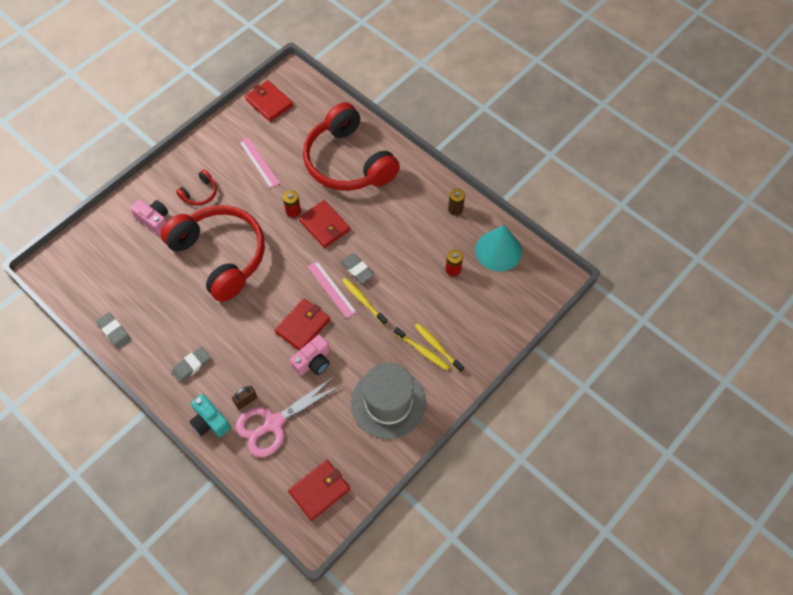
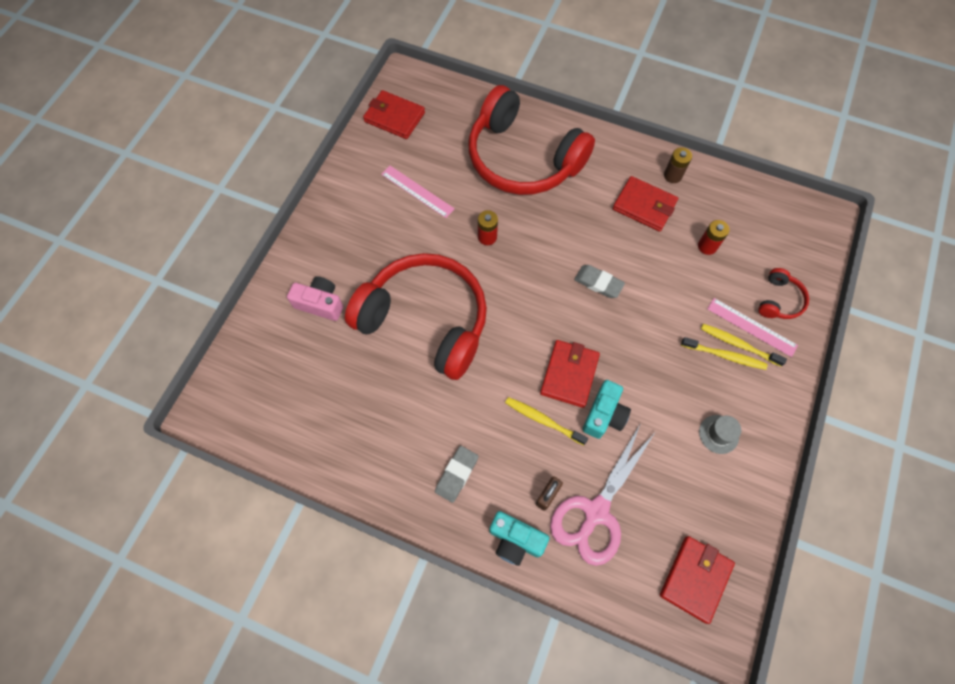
camera: 20 degrees left, 5 degrees up
grey eraser [96,312,132,349] -> none
red headphones [176,170,217,206] -> red headphones moved to [758,268,809,319]
pink camera [290,335,330,376] -> turquoise camera [582,380,631,439]
red wallet [299,200,350,248] -> red wallet moved to [613,176,678,232]
pink ruler [308,261,357,318] -> pink ruler moved to [707,298,798,357]
yellow toothbrush [342,278,387,325] -> yellow toothbrush moved to [505,397,588,445]
grey hat [351,363,426,439] -> grey hat [699,415,741,454], size x0.41
turquoise cone [475,225,522,271] -> none

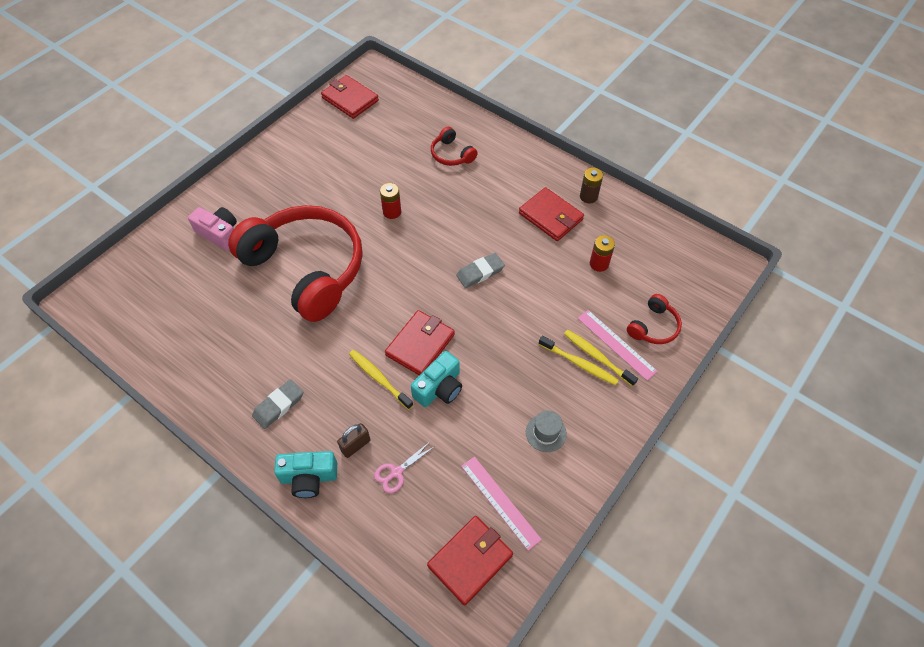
camera: 15 degrees right, 10 degrees down
pink ruler [381,166,455,218] -> pink ruler moved to [461,456,542,551]
red headphones [469,85,595,195] -> red headphones [431,127,478,166], size x0.40
turquoise camera [489,511,549,566] -> turquoise camera turned 45 degrees counterclockwise [274,451,337,498]
pink scissors [550,423,655,566] -> pink scissors [374,443,435,493], size x0.44
grey eraser [574,265,625,298] -> grey eraser turned 75 degrees counterclockwise [456,253,505,288]

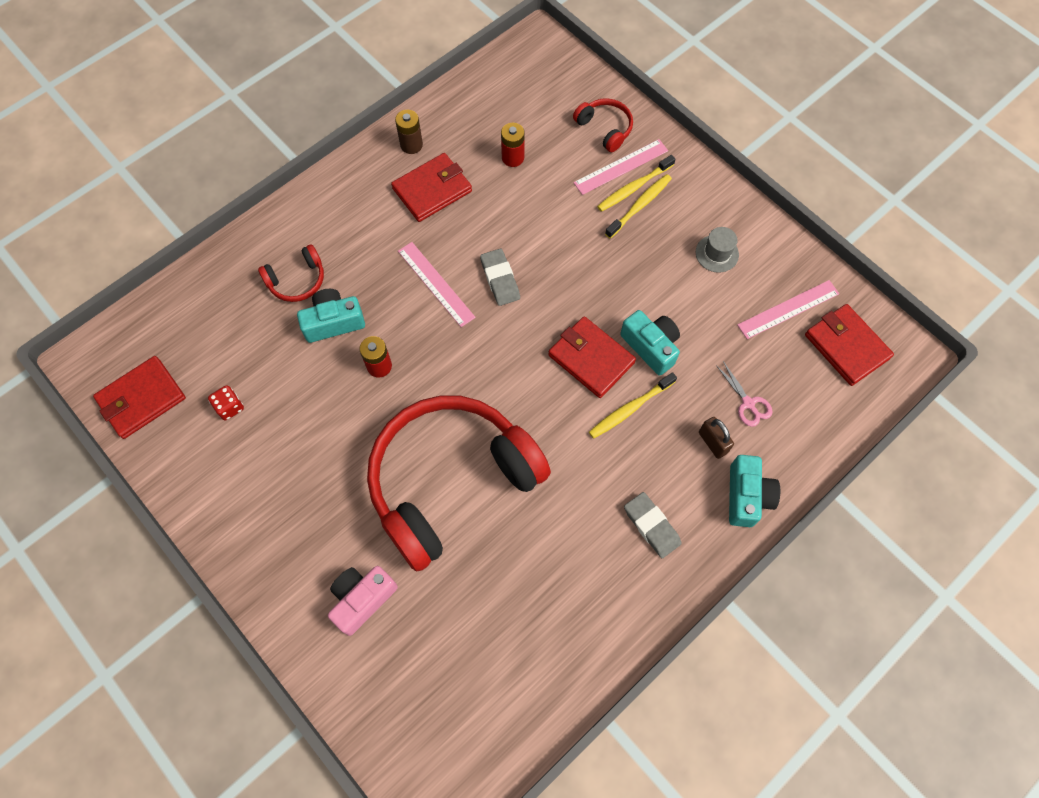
camera: 80 degrees left, 10 degrees up
none -> red dice [208,385,244,421]
none -> turquoise camera [297,289,365,343]
none -> pink ruler [398,242,476,327]

